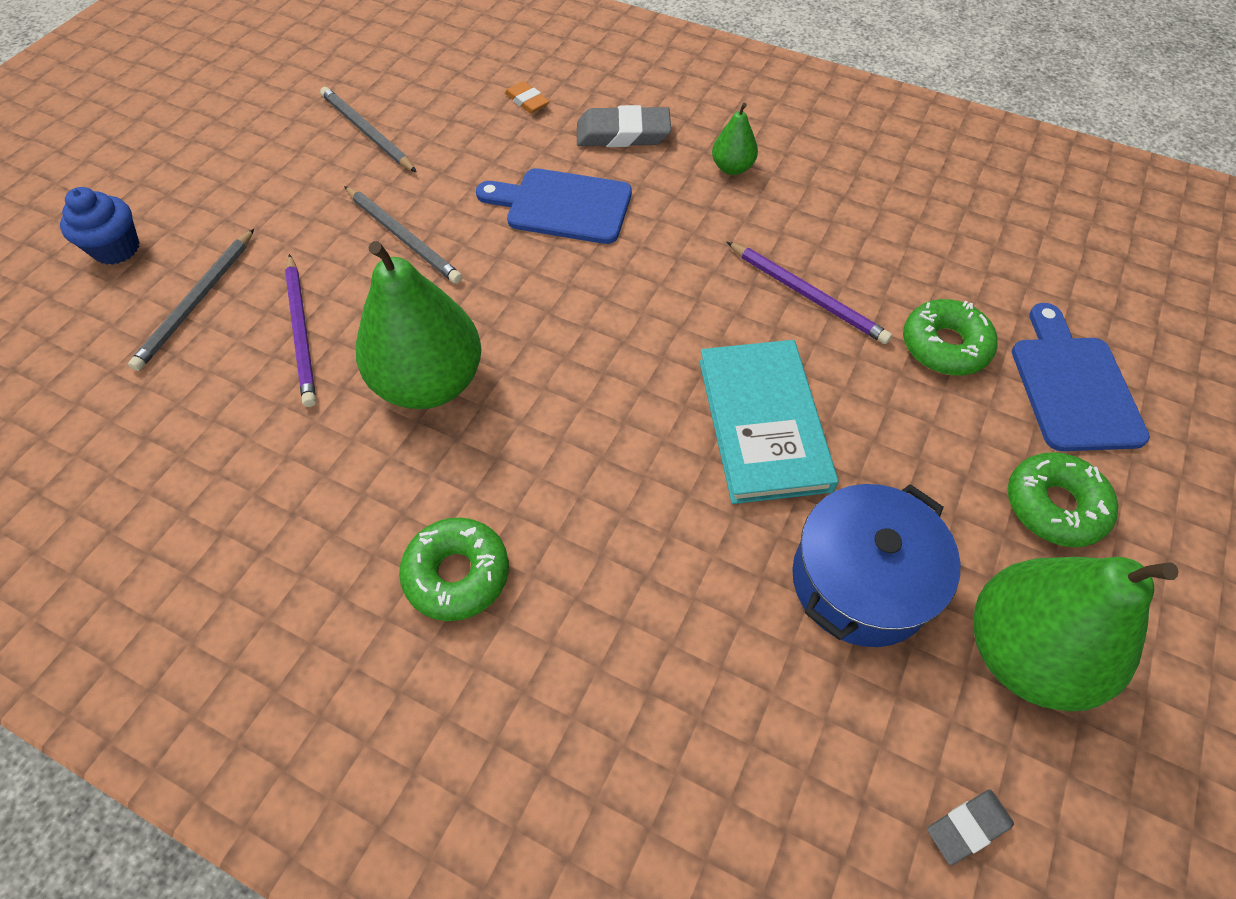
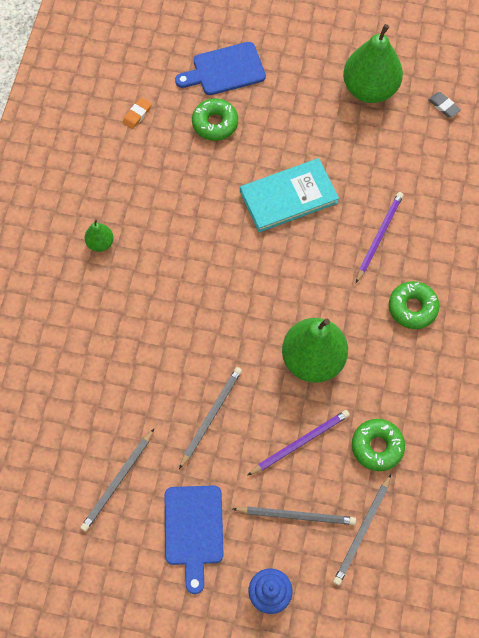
camera: 105 degrees left, 10 degrees up
blue cutting board [476,168,632,244] -> blue cutting board moved to [165,485,223,594]
orange eraser [505,81,550,113] -> orange eraser moved to [123,98,152,129]
grey eraser [577,105,671,147] -> none
purple pencil [727,242,892,344] -> purple pencil moved to [356,192,404,283]
blue pot [792,484,961,647] -> none
green donut [1008,452,1118,547] -> green donut moved to [352,419,405,471]
none -> grey pencil [333,474,391,585]

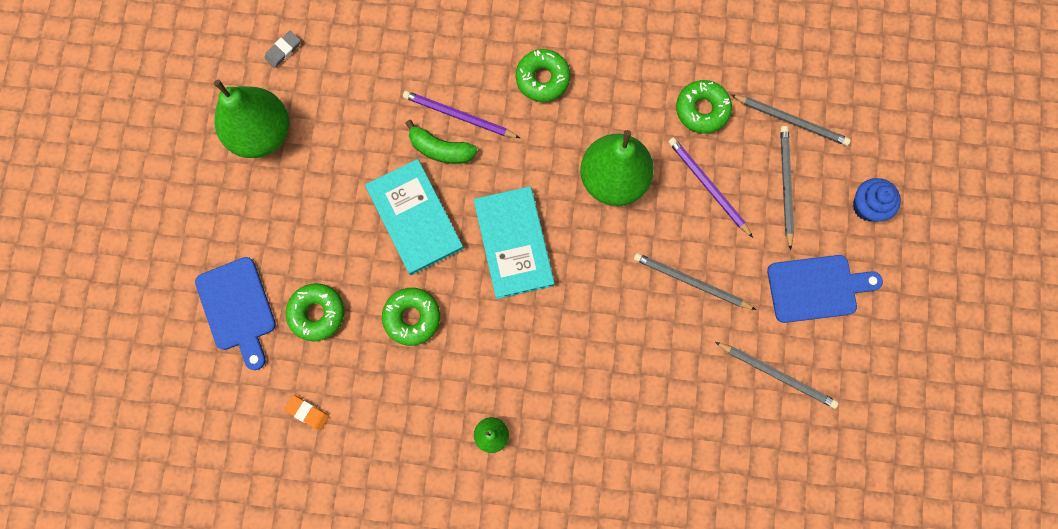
camera: 95 degrees left, 10 degrees up
none -> green donut [382,288,440,346]
none -> green banana [405,120,478,164]
none -> turquoise book [473,186,555,299]

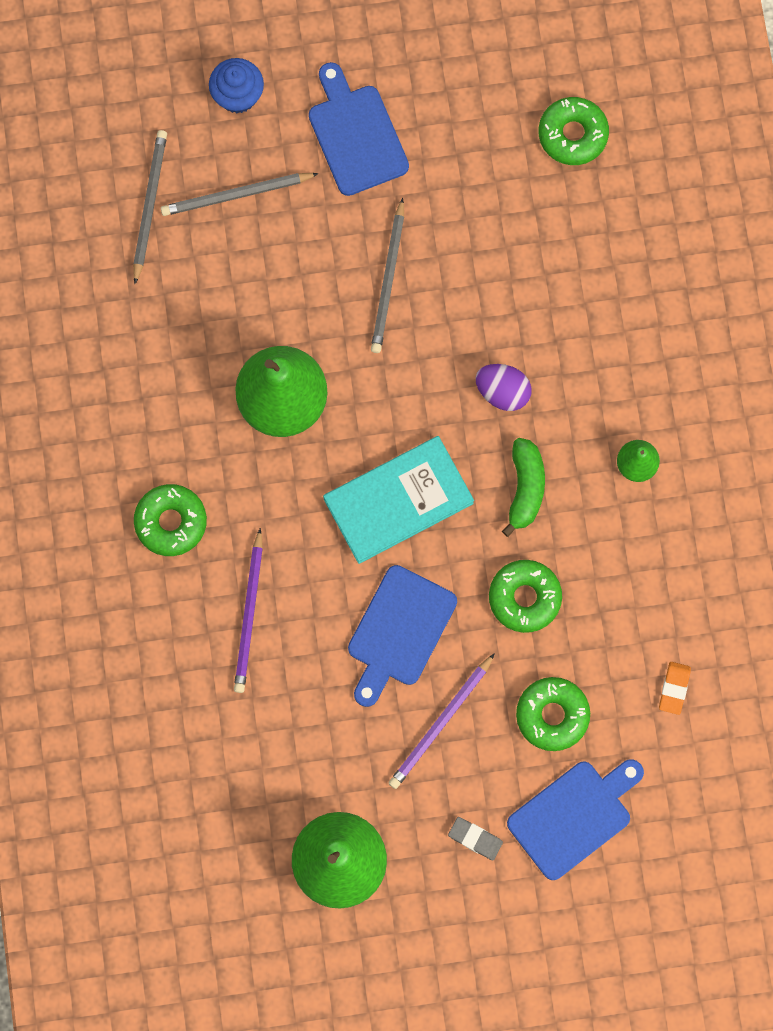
camera: 105 degrees left, 0 degrees up
grey eraser [265,31,301,68] -> grey eraser moved to [448,817,503,860]
turquoise book [365,159,464,275] -> blue cutting board [348,565,457,707]
green banana [405,120,478,164] -> green banana moved to [502,438,545,537]
purple pencil [668,137,753,238] -> purple pencil moved to [388,653,495,789]
green donut [676,80,732,134] -> green donut moved to [539,97,609,165]
grey pencil [715,342,839,409] -> none
none -> purple egg [475,364,531,411]

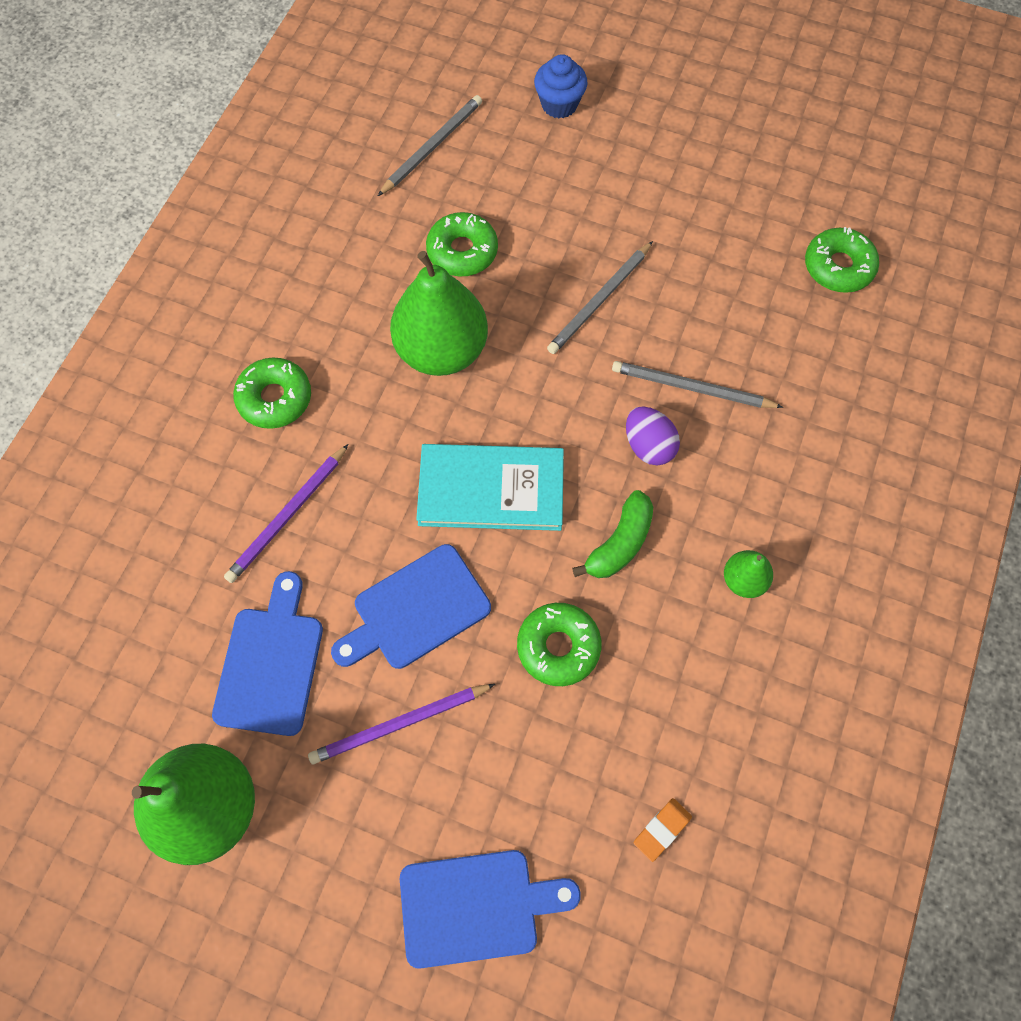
camera: 30 degrees right, 10 degrees down
grey pencil [161,173,319,216] -> grey pencil moved to [612,361,783,408]
blue cutting board [309,62,409,196] -> blue cutting board moved to [212,571,323,736]
grey eraser [448,817,503,860] -> none
green donut [516,677,590,751] -> green donut moved to [426,212,498,276]

